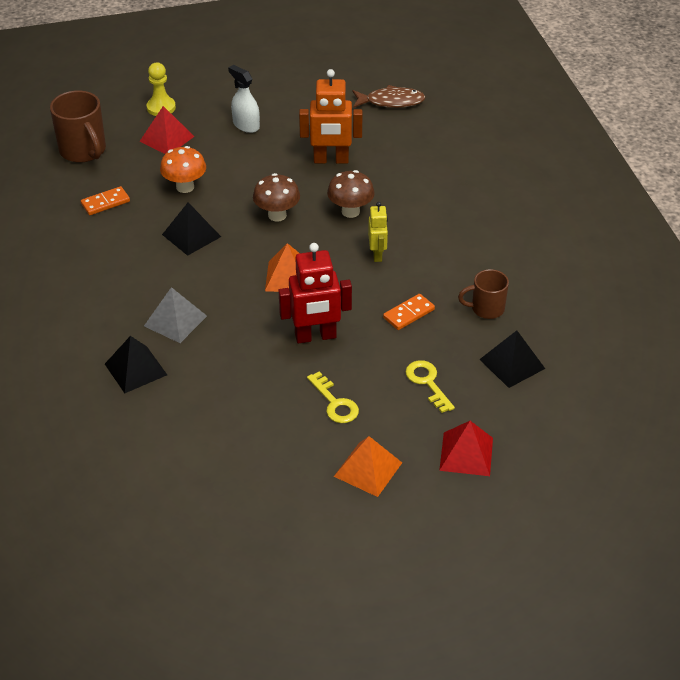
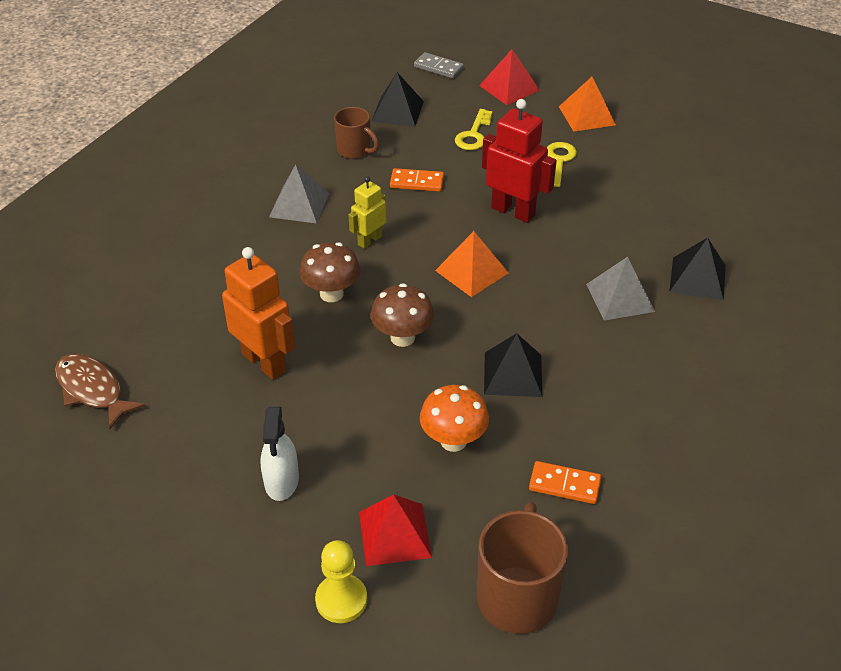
camera: 135 degrees left, 0 degrees up
none -> grey pyramid [269,164,329,224]
none -> grey domino [414,52,464,78]

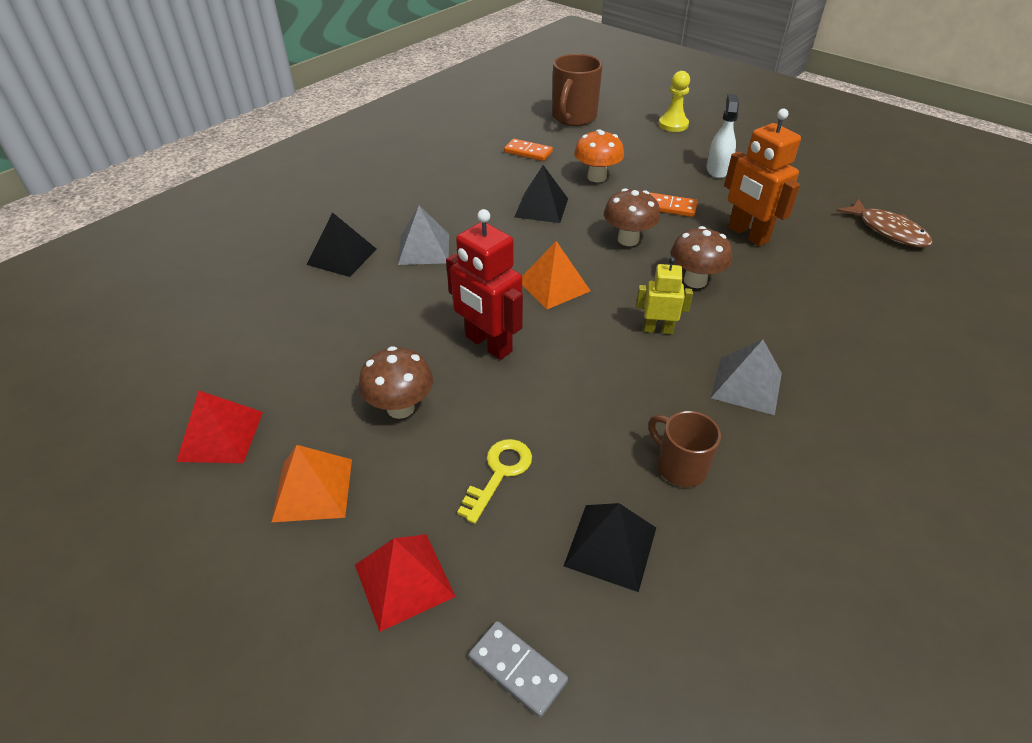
camera: 170 degrees left, 0 degrees up
yellow robot [349,176,386,249] -> yellow robot turned 135 degrees counterclockwise [636,257,693,334]
red pyramid [359,495,432,566] -> red pyramid moved to [176,391,263,463]
orange domino [390,168,444,192] -> orange domino moved to [649,193,698,217]
yellow key [547,142,577,187] -> brown mushroom [359,346,433,419]

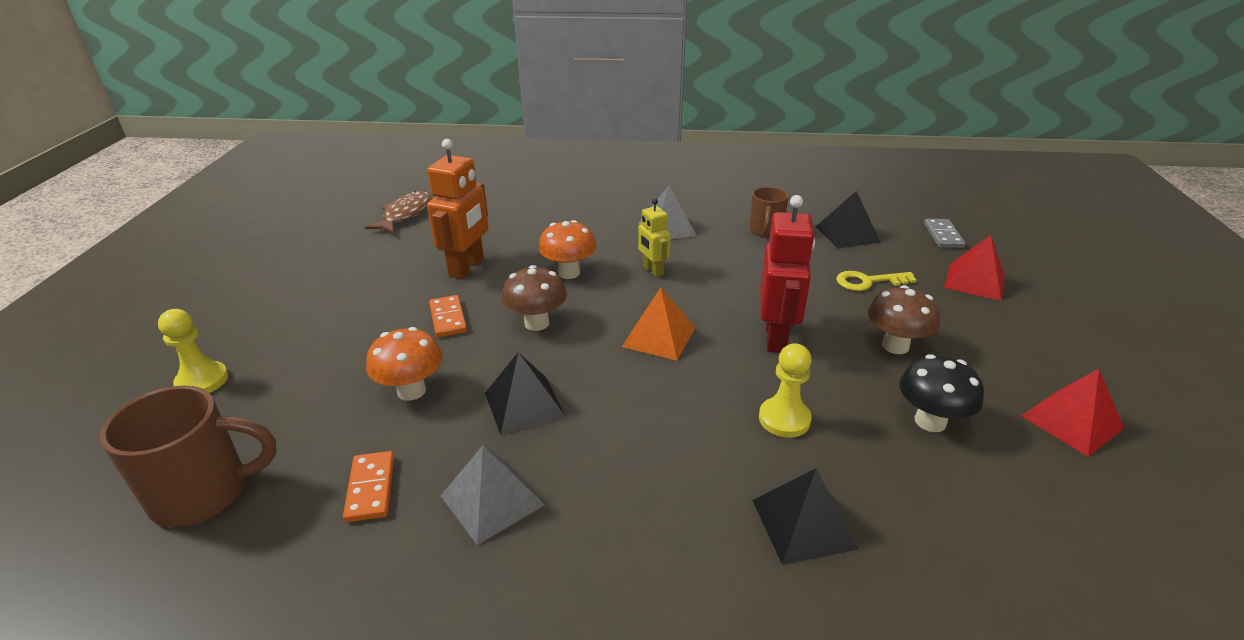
camera: 125 degrees left, 10 degrees down
orange pyramid [272,445,352,522] -> none
grey pyramid [398,205,449,265] -> grey pyramid moved to [441,445,545,545]
brown mushroom [671,226,732,288] -> orange mushroom [538,220,596,279]
white spray bottle [707,94,739,178] -> none
none -> yellow pawn [759,343,812,438]
none -> black mushroom [899,354,984,432]

